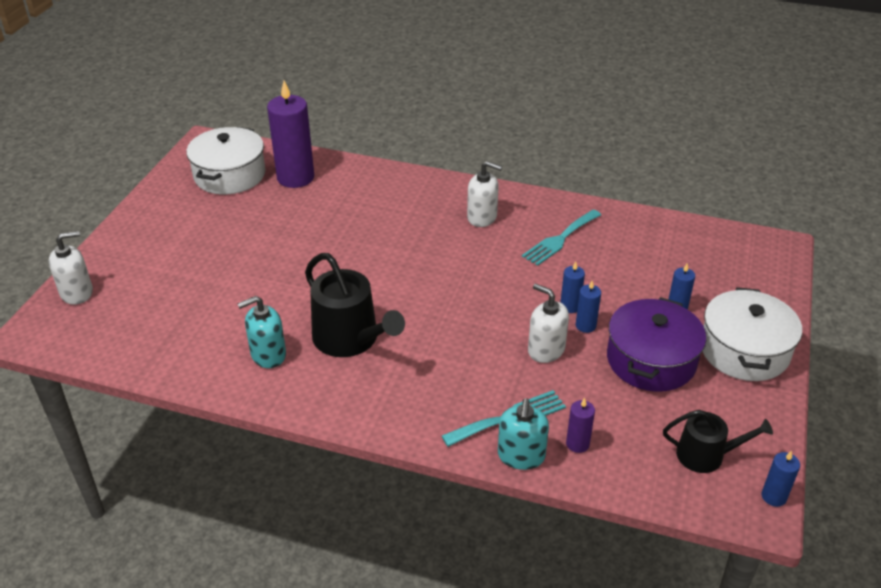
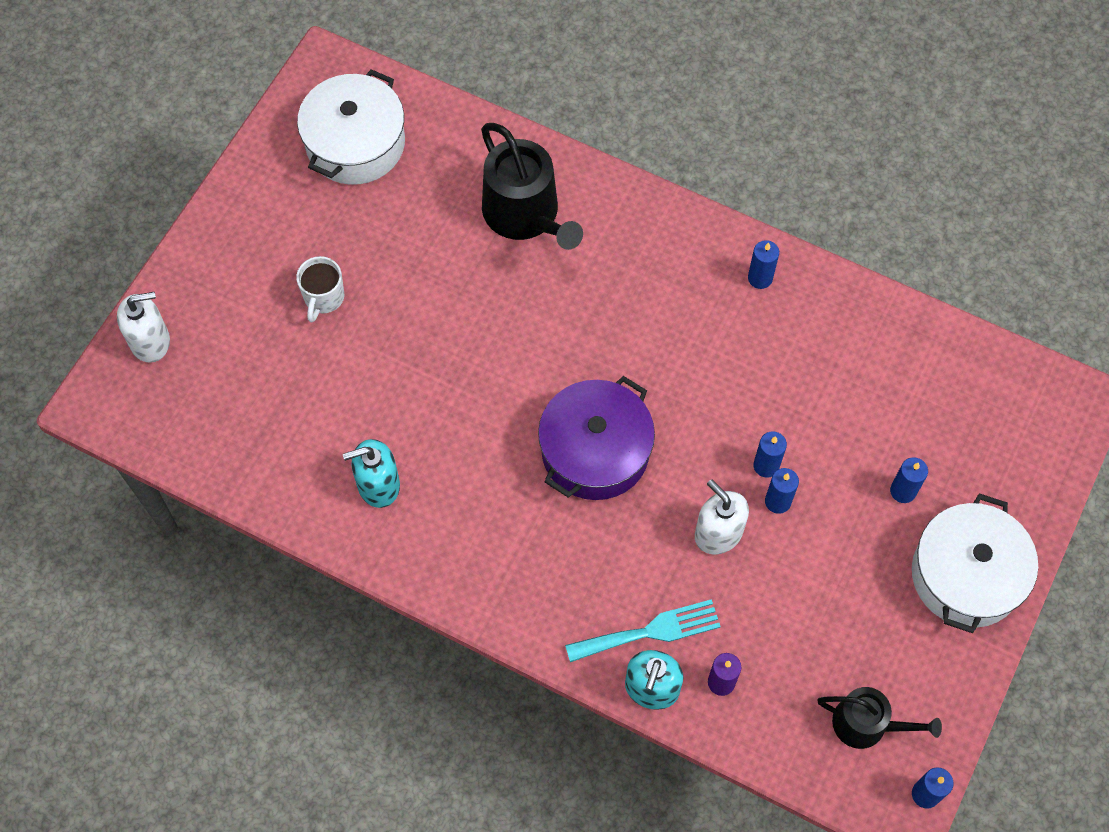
camera: 10 degrees right, 25 degrees up
purple candle [267,81,314,188] -> none
black watering can [305,253,405,357] -> black watering can moved to [481,123,583,250]
white soap dispenser [467,161,502,227] -> none
turquoise fork [522,210,601,266] -> none
purple pot [607,297,706,392] -> purple pot moved to [538,376,655,500]
none -> white mug [296,256,344,322]
none -> blue candle [748,240,779,289]

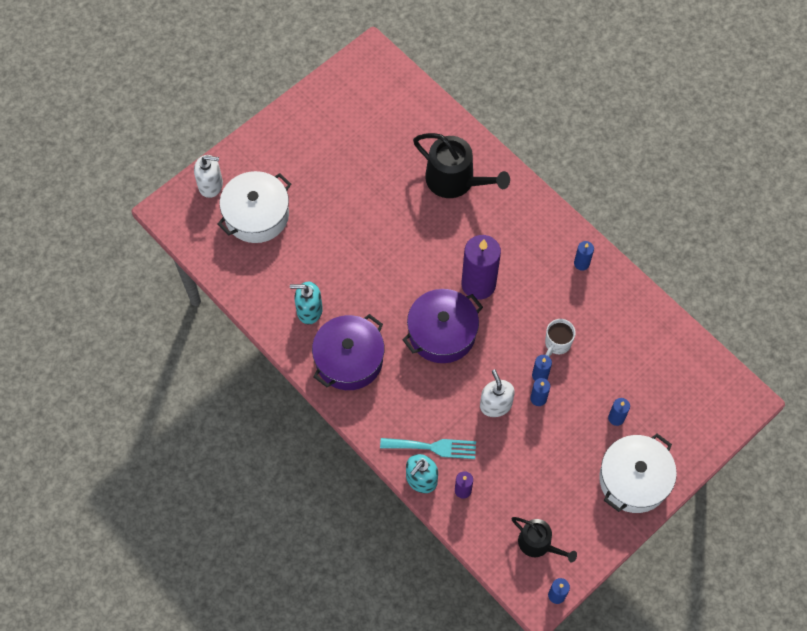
camera: 20 degrees right, 0 degrees up
white mug [296,256,344,322] -> white mug moved to [545,319,576,357]
white pot [297,69,405,185] -> white pot moved to [217,171,291,243]
black watering can [481,123,583,250] -> black watering can turned 45 degrees counterclockwise [413,133,510,198]
none -> purple pot [312,314,384,390]
none -> purple candle [462,235,501,300]

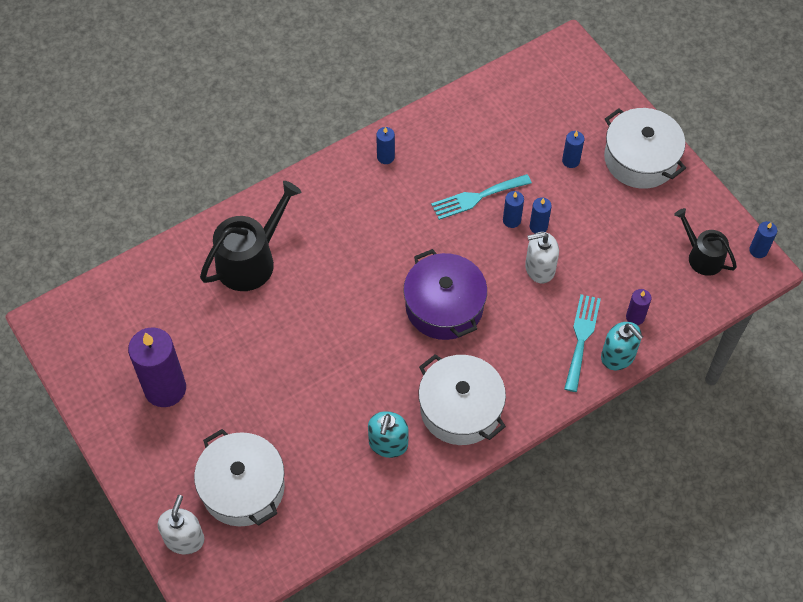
camera: 80 degrees left, 5 degrees down
purple pot [312,314,384,390] -> white pot [418,354,506,445]
purple candle [462,235,501,300] -> purple candle moved to [128,327,186,407]
black watering can [512,517,577,563] -> black watering can turned 90 degrees counterclockwise [674,208,737,276]
white mug [545,319,576,357] -> turquoise fork [431,174,532,220]

